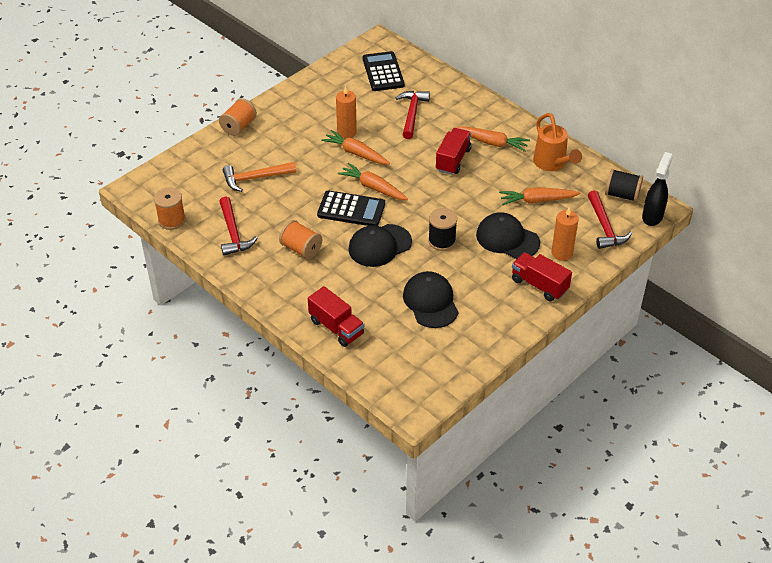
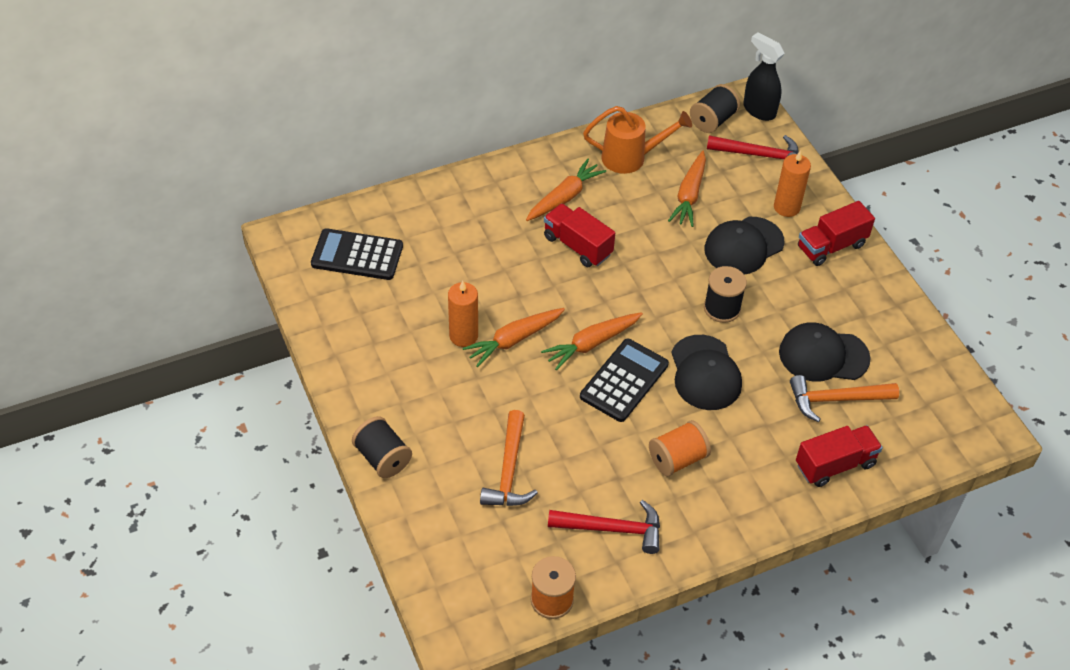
camera: 70 degrees left, 5 degrees up
orange spool [219,98,257,136] -> black spool [352,416,412,478]
red hammer [396,91,430,139] -> none
none -> orange hammer [790,375,899,422]

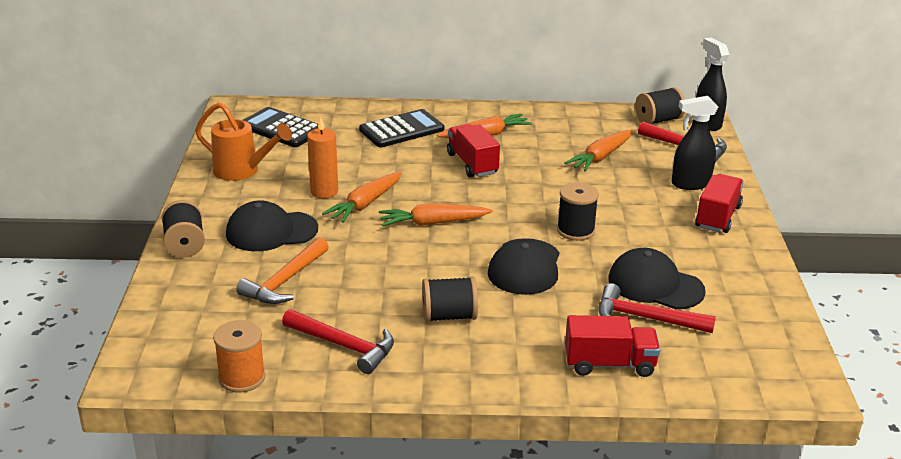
camera: 25 degrees right, 20 degrees down
orange carrot [463,308,565,367] -> orange carrot turned 45 degrees counterclockwise [322,172,402,223]
black calculator [580,339,669,422] -> black calculator moved to [359,109,444,147]
orange watering can [583,106,692,174] -> orange watering can moved to [195,102,292,181]
orange spool [649,420,711,476] -> black spool [422,276,478,322]
black cap [704,217,784,275] -> black cap moved to [226,200,318,251]
orange candle [774,150,811,217] -> black spray bottle [671,96,718,190]
orange hammer [790,375,899,422] -> red hammer [599,283,716,333]
red truck [798,201,875,266] -> red truck turned 120 degrees clockwise [695,174,744,233]

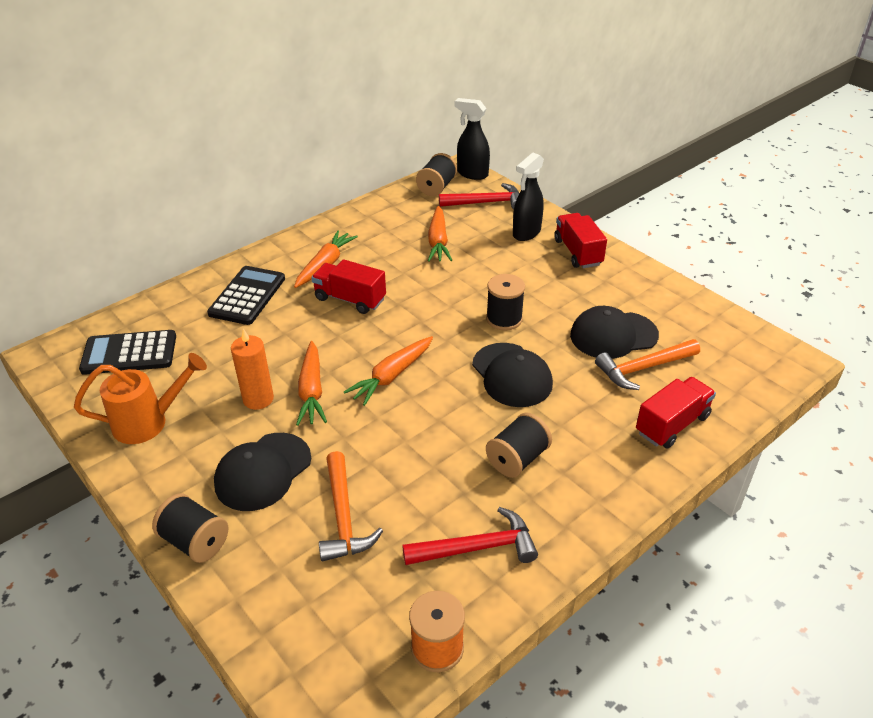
camera: 40 degrees left, 10 degrees up
red hammer [599,283,716,333] -> orange hammer [595,339,700,390]

